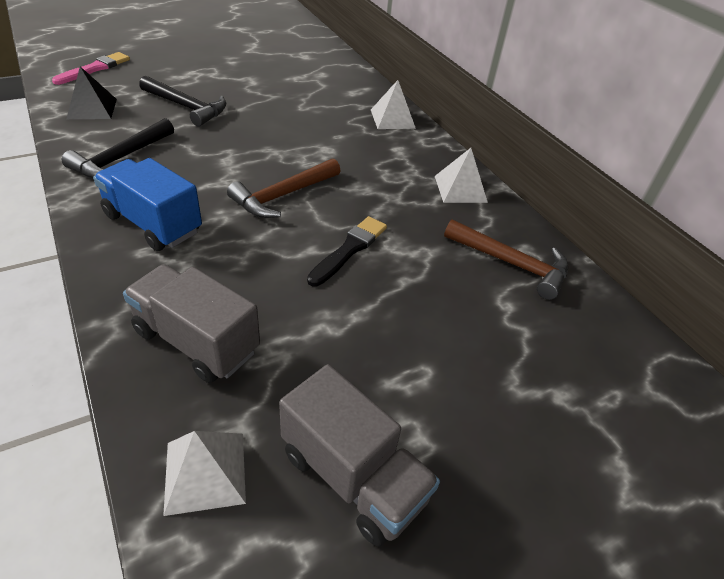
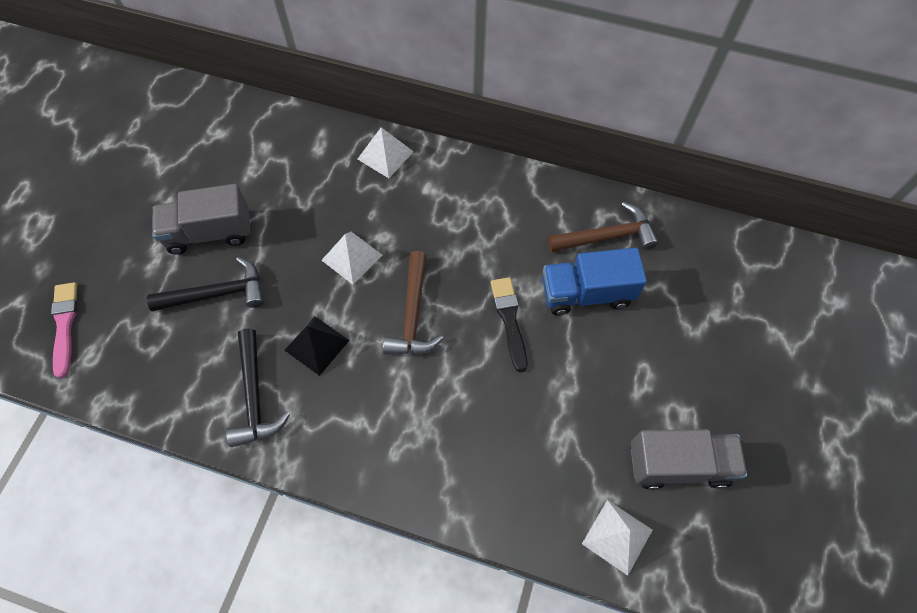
camera: 40 degrees left, 20 degrees up
black pyramid [67,67,117,119] -> black pyramid moved to [284,316,350,376]
blue truck [93,158,202,251] -> blue truck moved to [543,248,647,315]
grey truck [123,264,260,383] -> grey truck moved to [152,184,250,255]
white pyramid [435,148,488,203] -> white pyramid moved to [322,231,383,285]

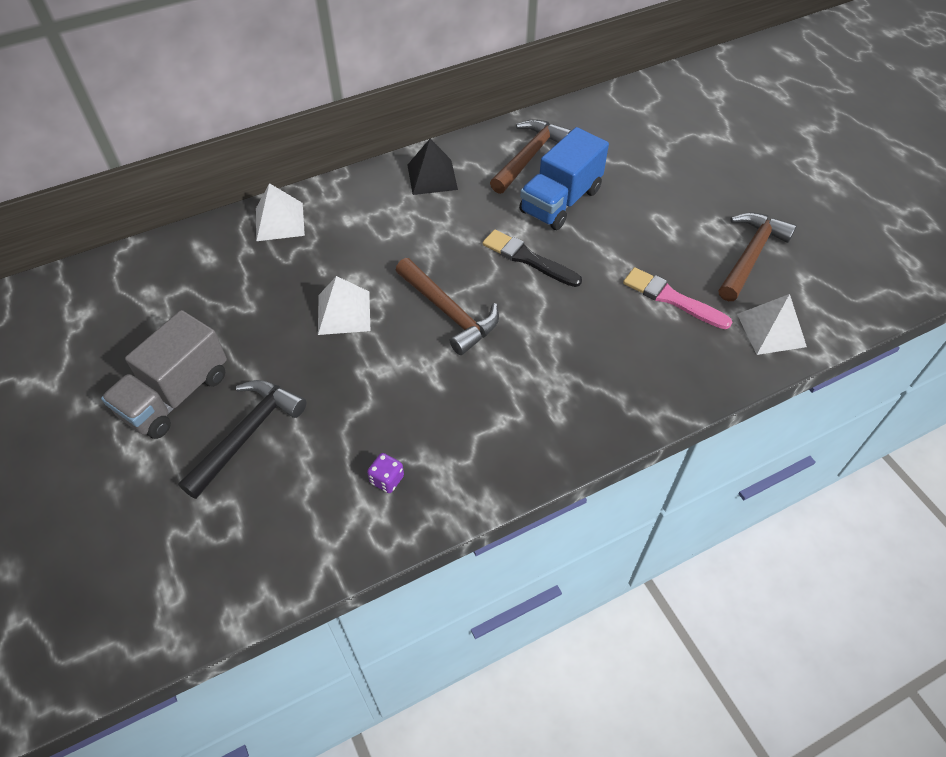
camera: 45 degrees left, 10 degrees down
pink brush [51,282,77,378] -> pink brush moved to [623,267,732,329]
black hammer [226,329,290,447] -> purple dice [367,453,404,493]
black pyramid [284,316,350,376] -> black pyramid moved to [407,138,458,195]
grey truck [631,429,747,490] -> brown hammer [719,212,797,301]

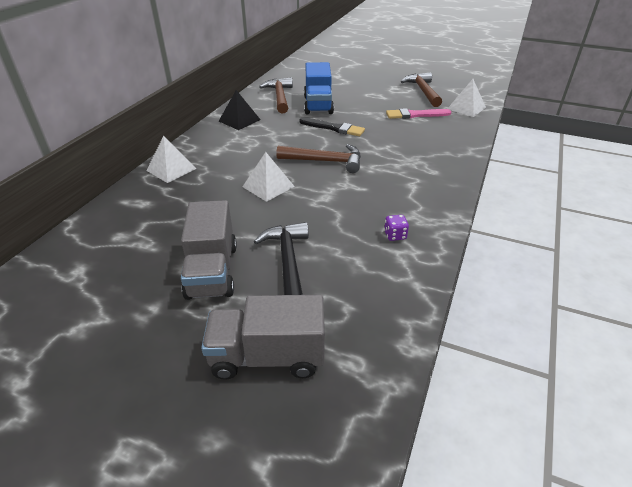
camera: 40 degrees left, 15 degrees down
black brush [483,230,582,287] -> black brush turned 150 degrees counterclockwise [299,117,365,136]
none -> grey truck [201,295,325,380]

